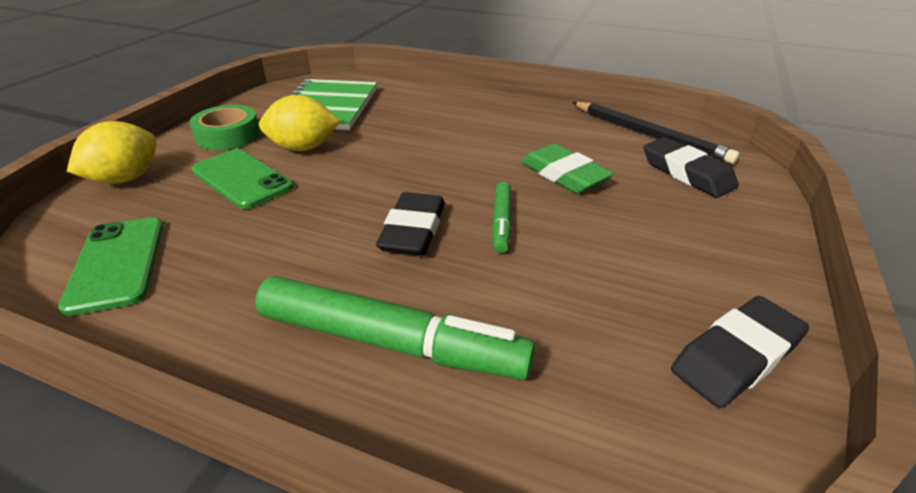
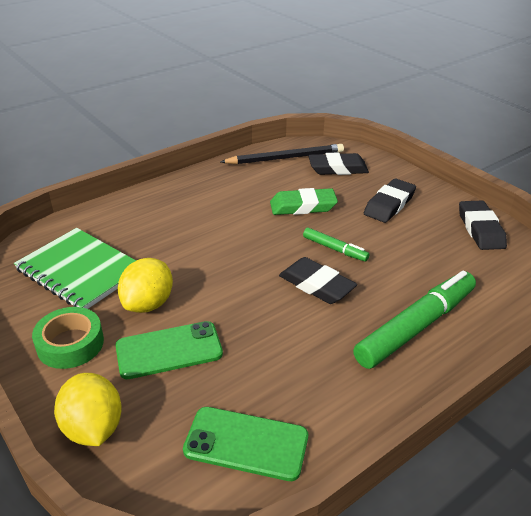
camera: 60 degrees left, 0 degrees up
none -> black eraser [364,178,416,223]

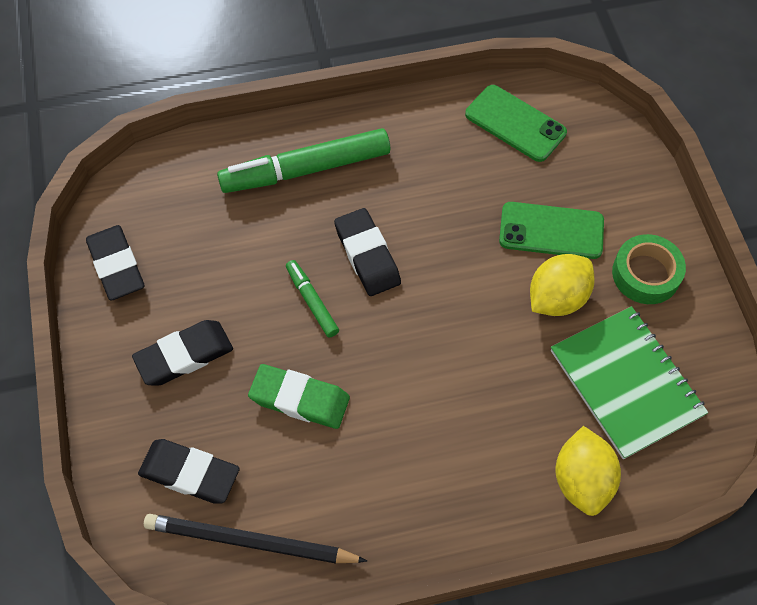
camera: 155 degrees left, 25 degrees up
yellow lemon [54,373,122,446] -> yellow lemon moved to [556,426,621,516]
black eraser [459,201,507,250] -> black eraser turned 45 degrees counterclockwise [86,225,144,300]

